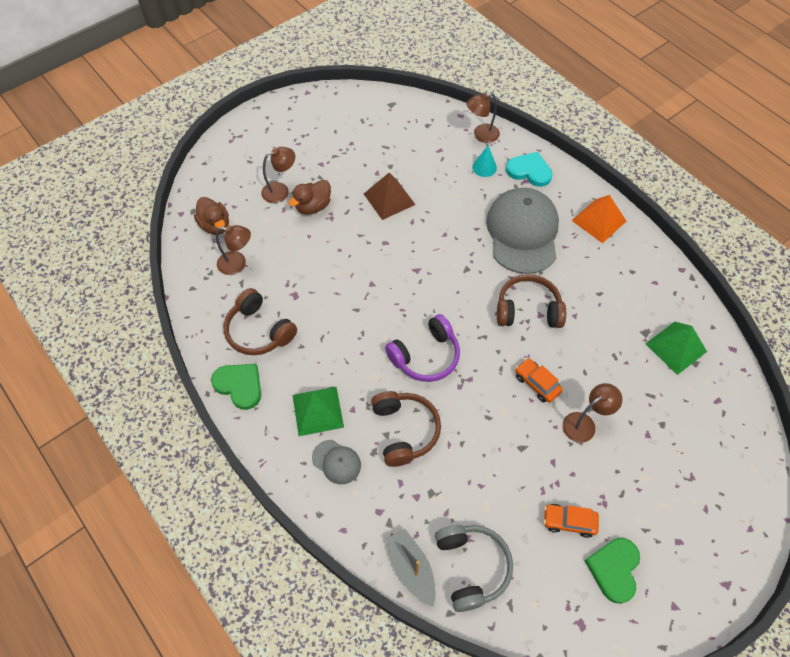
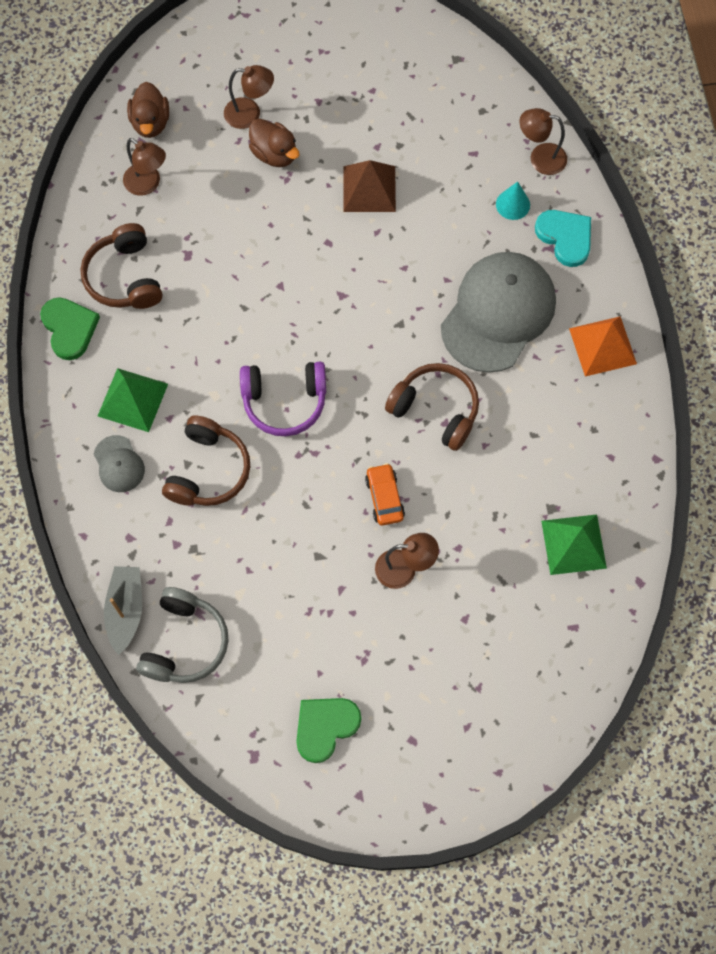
camera: 30 degrees right, 10 degrees up
brown duck [289,180,331,215] -> brown duck turned 120 degrees counterclockwise [249,119,300,167]
orange car [544,504,599,538] -> none

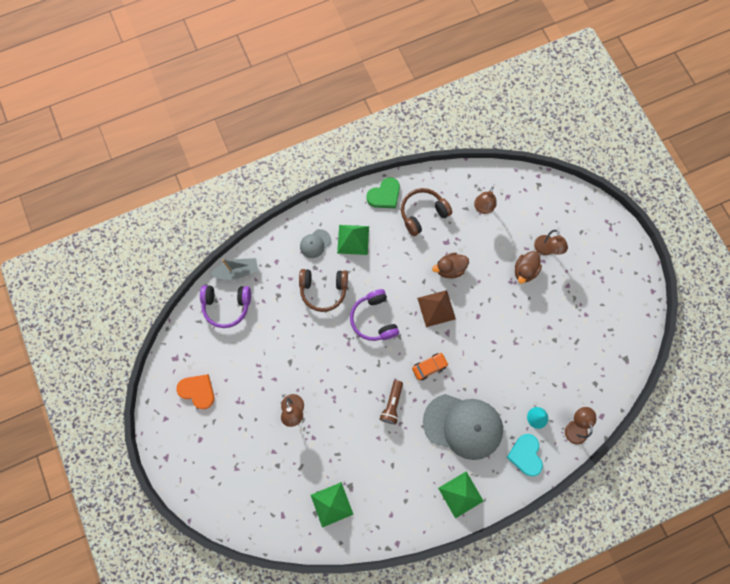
camera: 75 degrees right, 5 degrees up
brown duck [127,82,169,138] -> brown duck moved to [432,253,469,279]
grey headphones [136,587,229,683] -> purple headphones [200,285,251,328]
green heart [296,698,361,763] -> orange heart [177,374,214,409]
brown pyramid [343,160,396,212] -> brown pyramid moved to [417,290,456,327]
orange car [365,463,405,525] -> orange car moved to [412,353,449,380]
brown headphones [385,363,479,451] -> brown flashlight [380,380,403,424]
turquoise heart [535,210,591,267] -> turquoise heart turned 135 degrees clockwise [507,434,543,476]
orange pyramid [569,316,637,377] -> green pyramid [438,471,484,518]

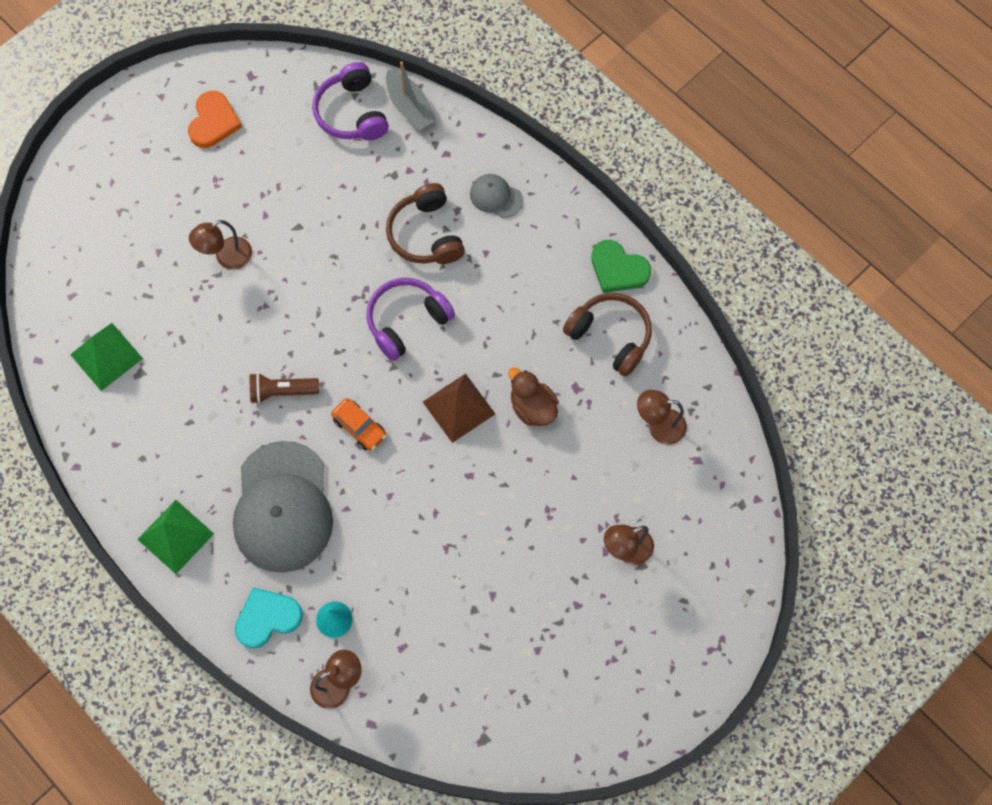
camera: 70 degrees right, 5 degrees down
green pyramid [337,225,369,255] -> none
brown duck [515,251,542,284] -> none

